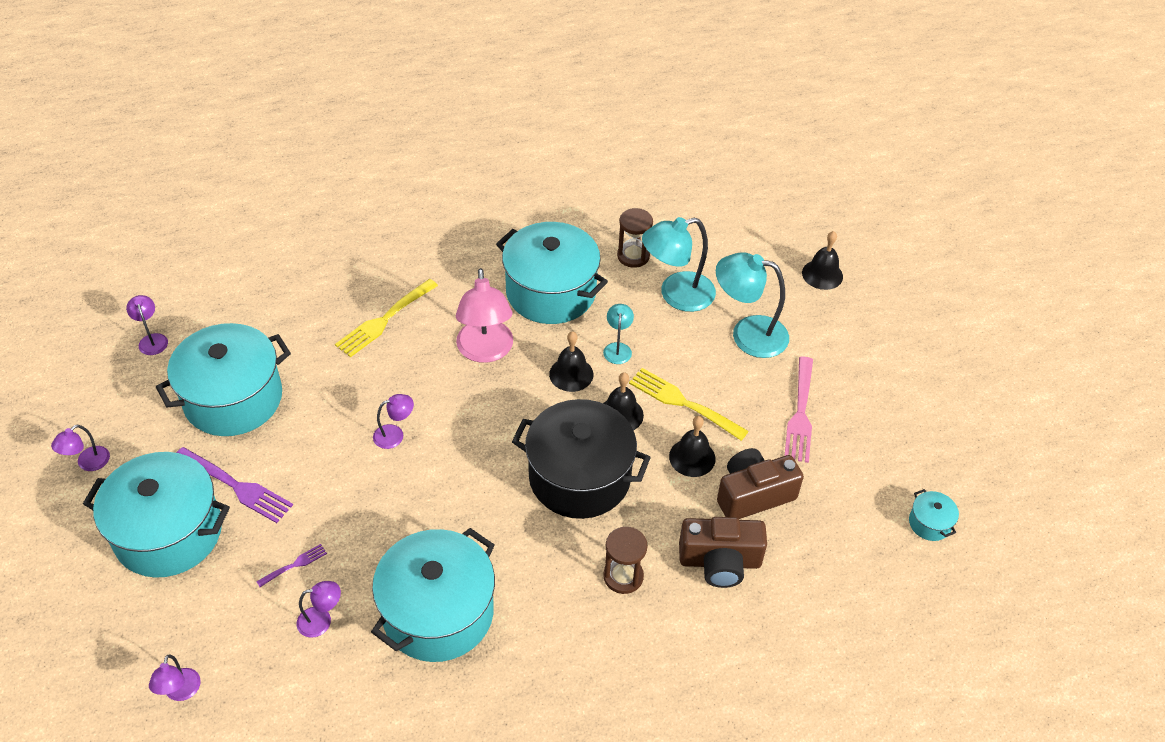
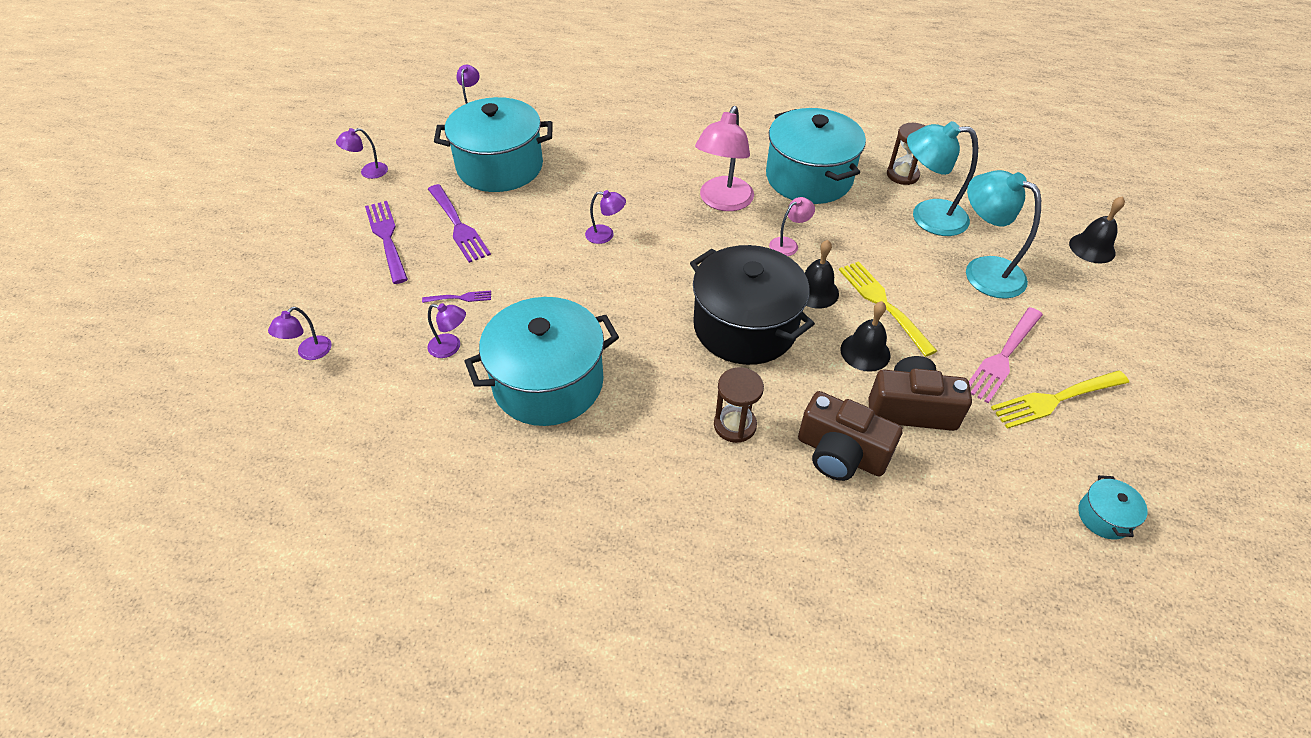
camera: 30 degrees right, 0 degrees up
turquoise pot [83,452,230,578] -> purple fork [365,201,408,284]
yellow fork [335,279,438,357] -> yellow fork moved to [991,371,1129,429]
black bell [549,331,593,392] -> pink lamp [769,197,815,256]
turquoise lamp [603,304,634,364] -> none

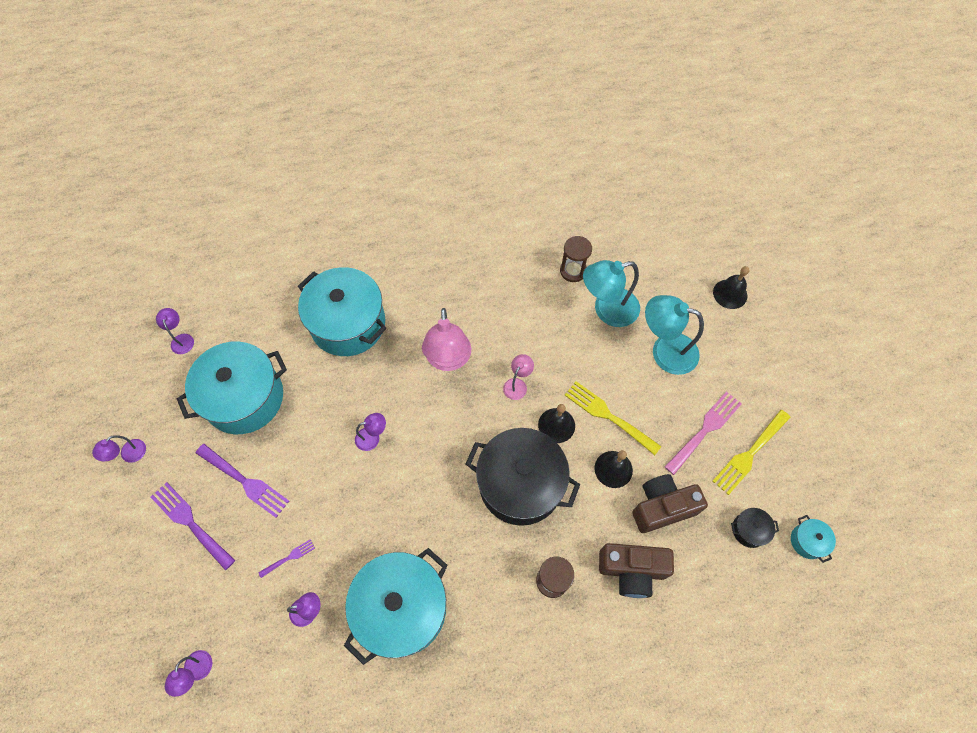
camera: 25 degrees left, 15 degrees up
turquoise pot [766,108,866,204] -> turquoise pot moved to [298,267,387,356]
pink fork [969,307,1043,403] -> pink fork turned 150 degrees counterclockwise [665,391,742,475]
none -> black pot [731,508,779,548]

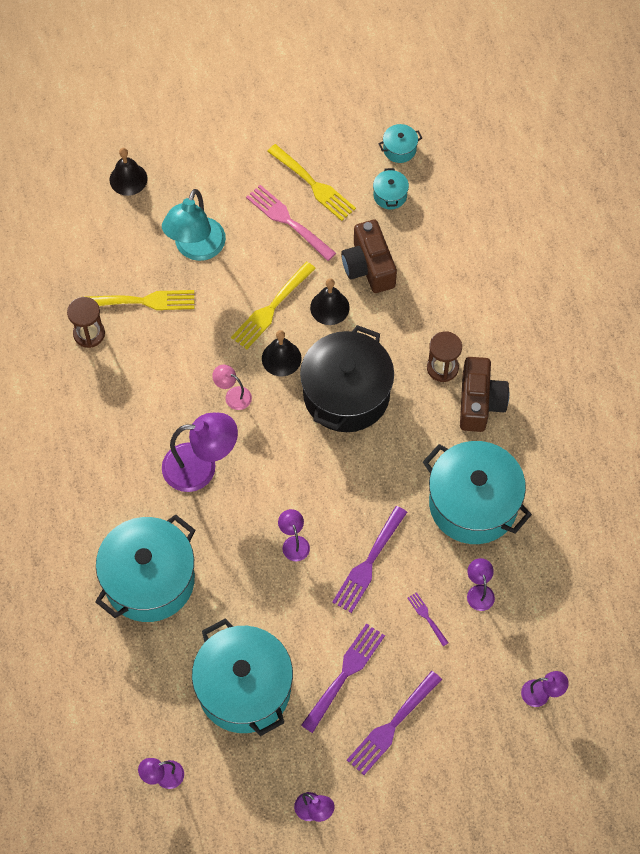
camera: 90 degrees left, 0 degrees up
pink lamp [422,308,471,371] -> purple lamp [162,413,238,492]
turquoise lamp [583,260,640,327] -> yellow fork [87,290,194,310]
brown camera [599,543,674,598] -> brown camera moved to [460,357,509,432]
black pot [731,508,779,548] -> turquoise pot [373,168,409,209]
none -> purple fork [332,506,407,613]

